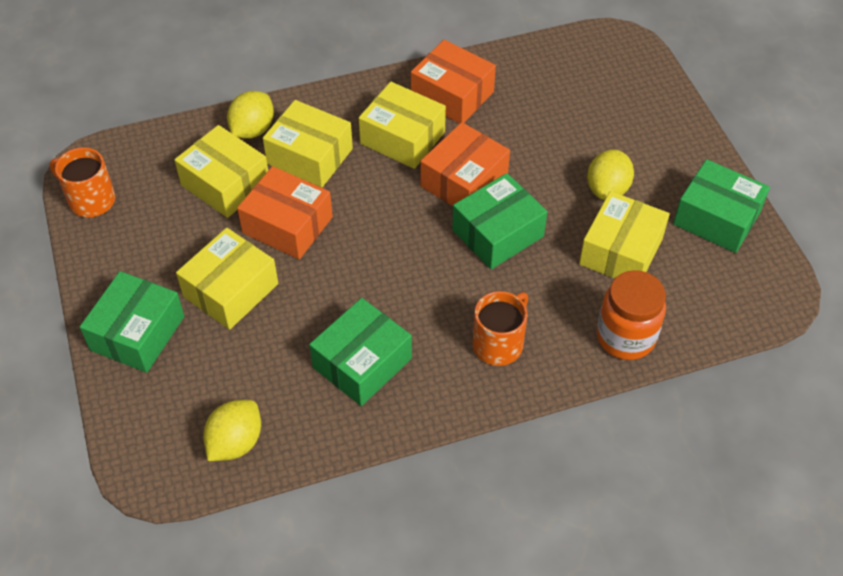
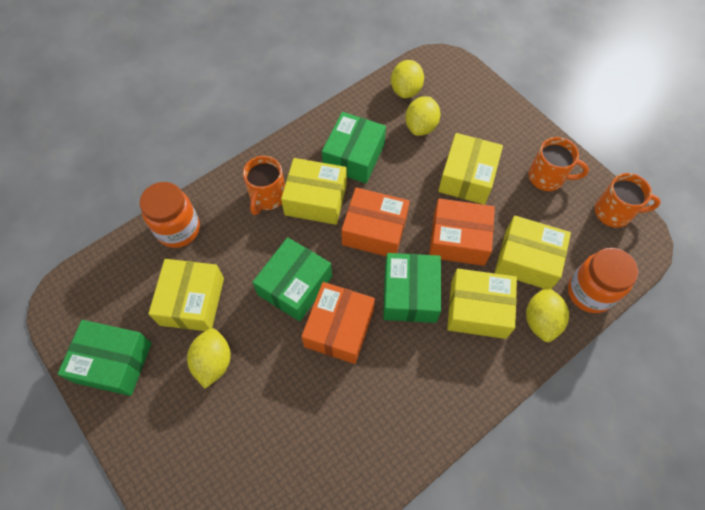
camera: 160 degrees right, 10 degrees up
green box [80,271,184,373] -> green box moved to [383,253,441,323]
yellow box [359,82,446,169] -> yellow box moved to [281,158,347,225]
orange box [411,40,496,124] -> orange box moved to [341,187,410,256]
none -> yellow lemon [405,96,440,136]
none -> orange mug [529,137,589,191]
none -> orange jar [568,248,638,313]

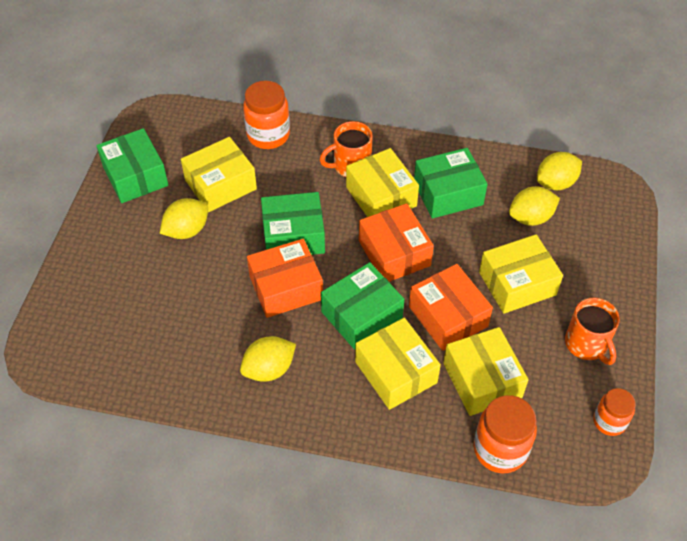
camera: 50 degrees right, 10 degrees down
yellow lemon [526,287,569,342] -> yellow lemon moved to [240,336,296,382]
orange mug [595,173,661,228] -> orange jar [593,388,636,436]

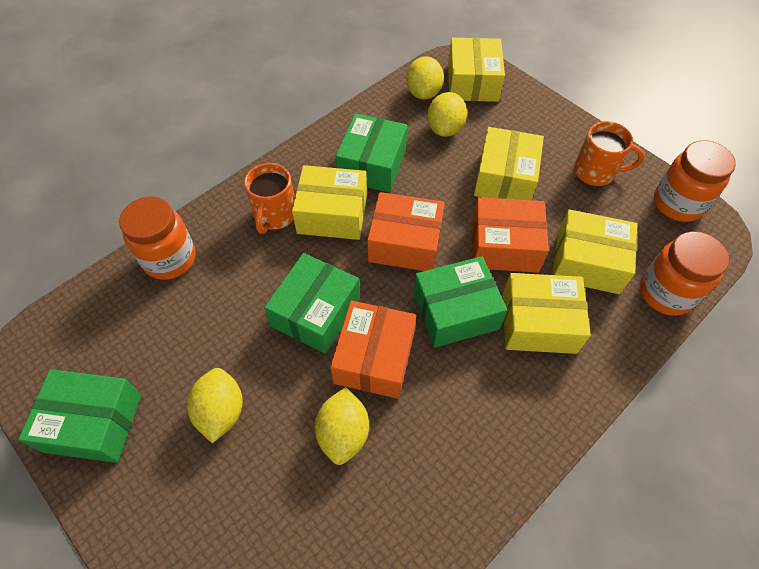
camera: 55 degrees left, 5 degrees up
yellow box [181,137,257,212] -> yellow box moved to [448,38,505,102]
yellow lemon [240,336,296,382] -> yellow lemon moved to [315,387,369,465]
green box [321,262,404,349] -> green box turned 75 degrees clockwise [414,256,508,348]
orange jar [593,388,636,436] -> orange jar [654,141,736,222], size x1.60

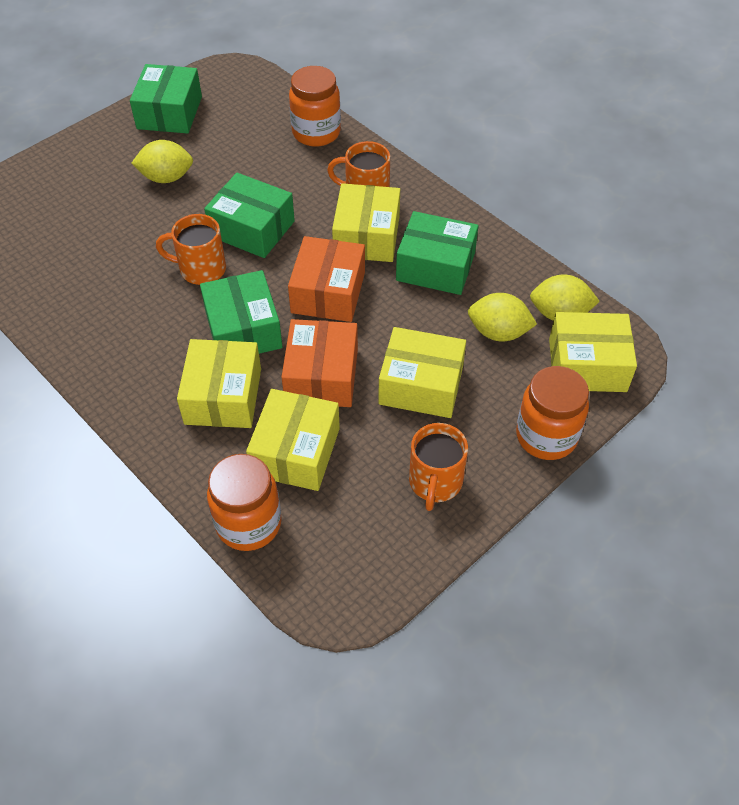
camera: 90 degrees right, 5 degrees down
yellow lemon [315,387,369,465] -> none
orange box [330,301,416,399] -> orange mug [156,214,226,285]
orange jar [654,141,736,222] -> orange jar moved to [516,366,589,460]

